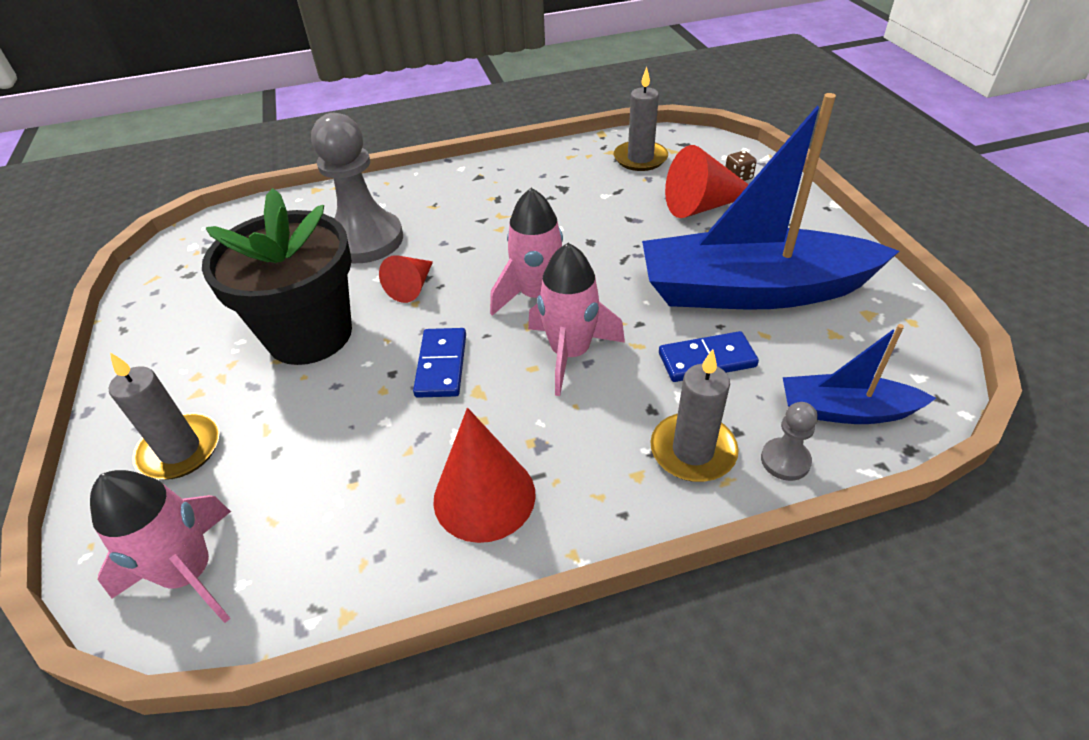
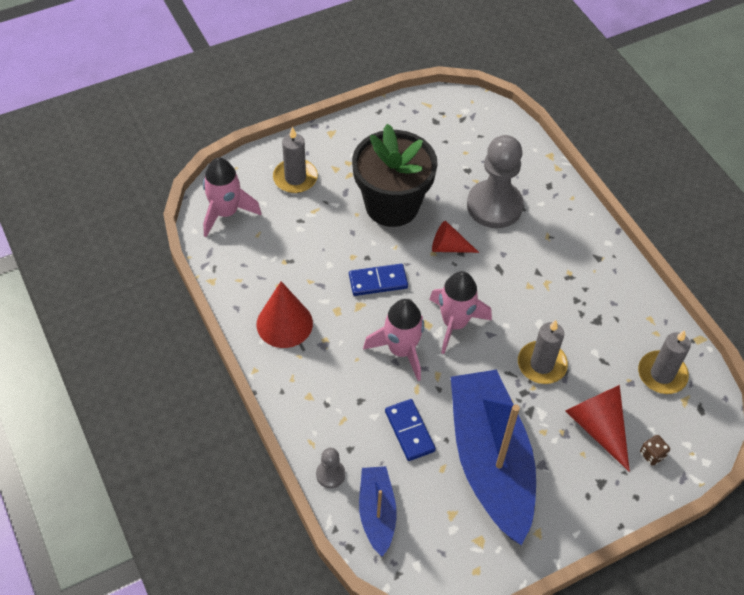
camera: 75 degrees right, 10 degrees up
grey candle [650,349,739,482] -> grey candle moved to [518,320,568,384]

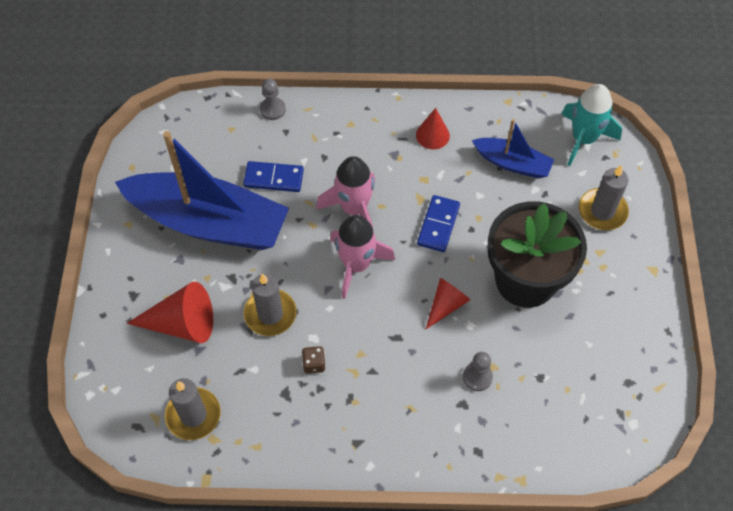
camera: 120 degrees right, 5 degrees up
pink rocket [203,157,261,237] -> turquoise rocket [561,84,622,166]
red cone [256,281,313,348] -> red cone [416,108,450,149], size x0.62
blue boat [359,466,397,557] -> blue boat moved to [472,119,554,179]
grey pawn [467,135,524,228] -> grey pawn [463,352,493,391], size x0.45
brown dice [640,435,670,466] -> brown dice moved to [302,346,326,374]

